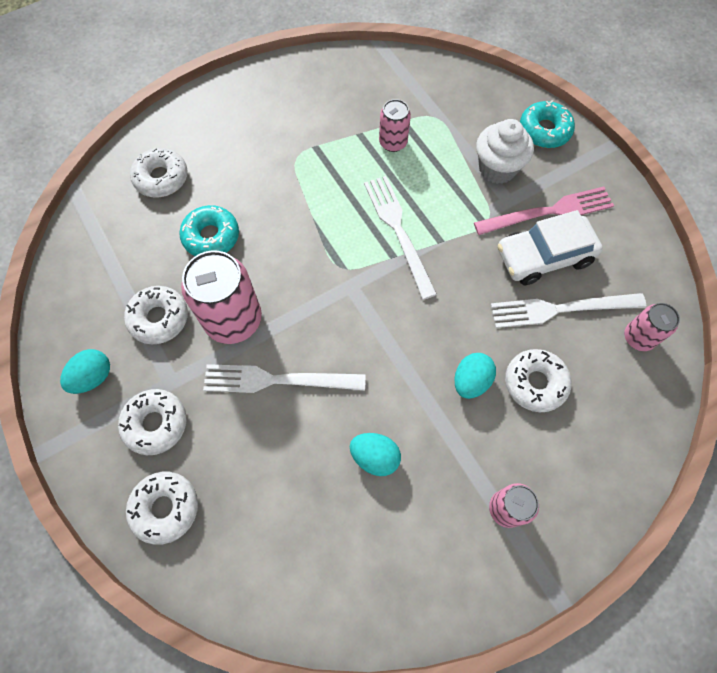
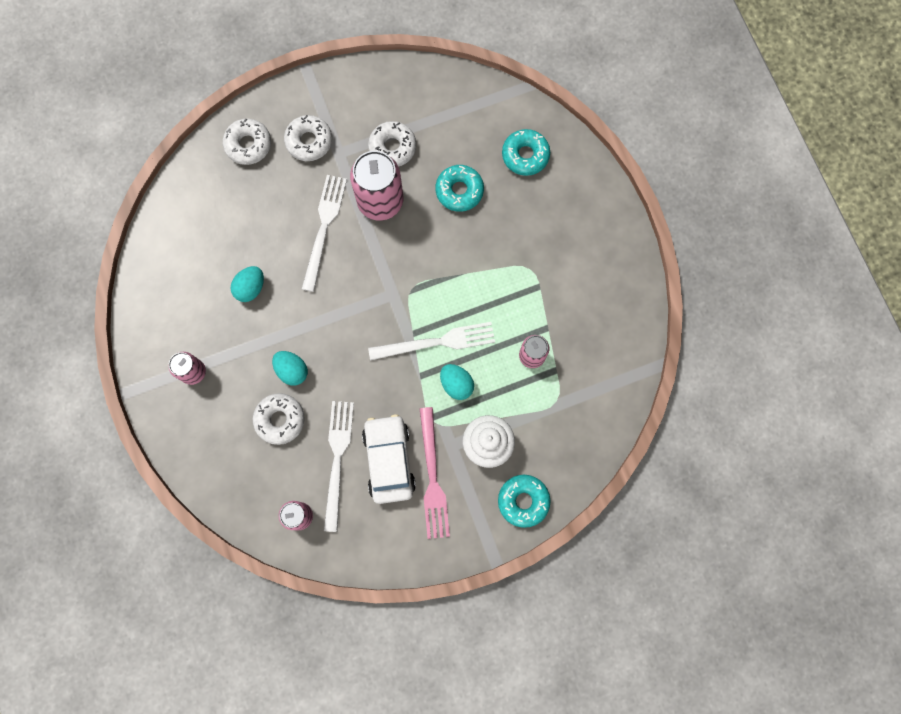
camera: 100 degrees right, 10 degrees up
turquoise egg [60,349,110,394] -> turquoise egg moved to [440,364,474,400]
white donut [130,148,188,198] -> turquoise donut [502,129,550,176]

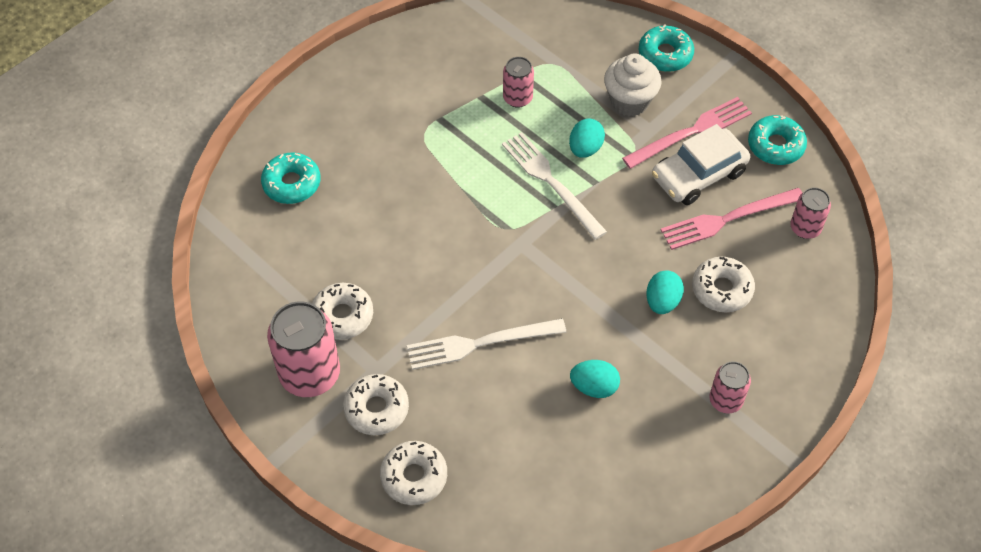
camera: 115 degrees left, 20 degrees down
white fork [324,401,354,532] -> pink fork [661,188,802,250]
pink can [350,151,403,221] -> pink can moved to [267,301,340,397]
turquoise donut [436,165,484,212] -> turquoise donut moved to [748,115,807,165]

